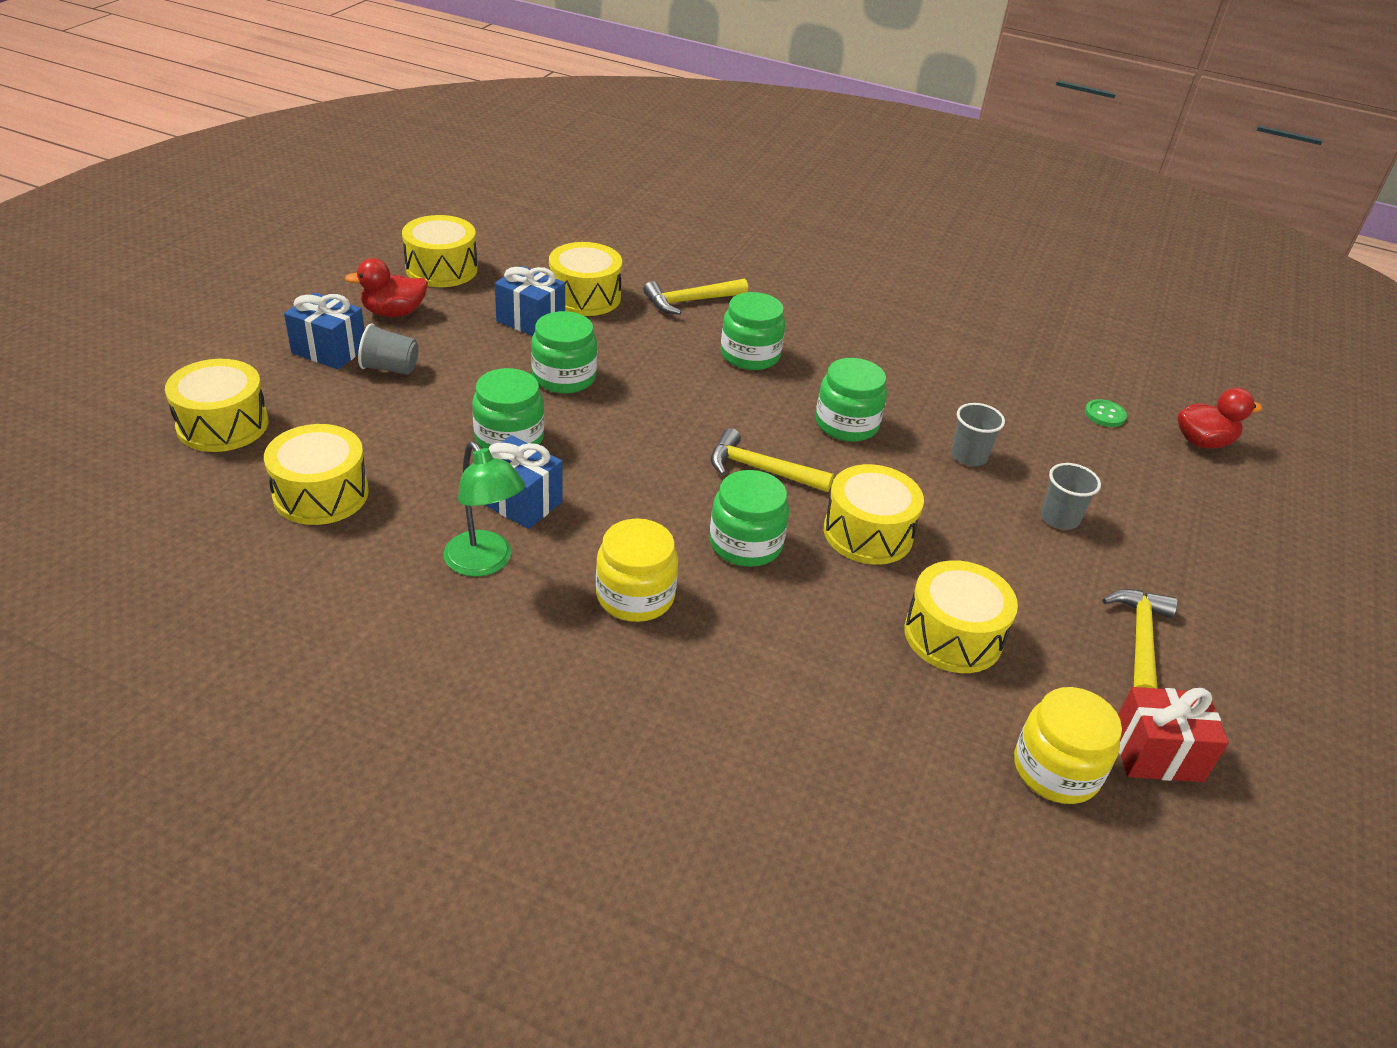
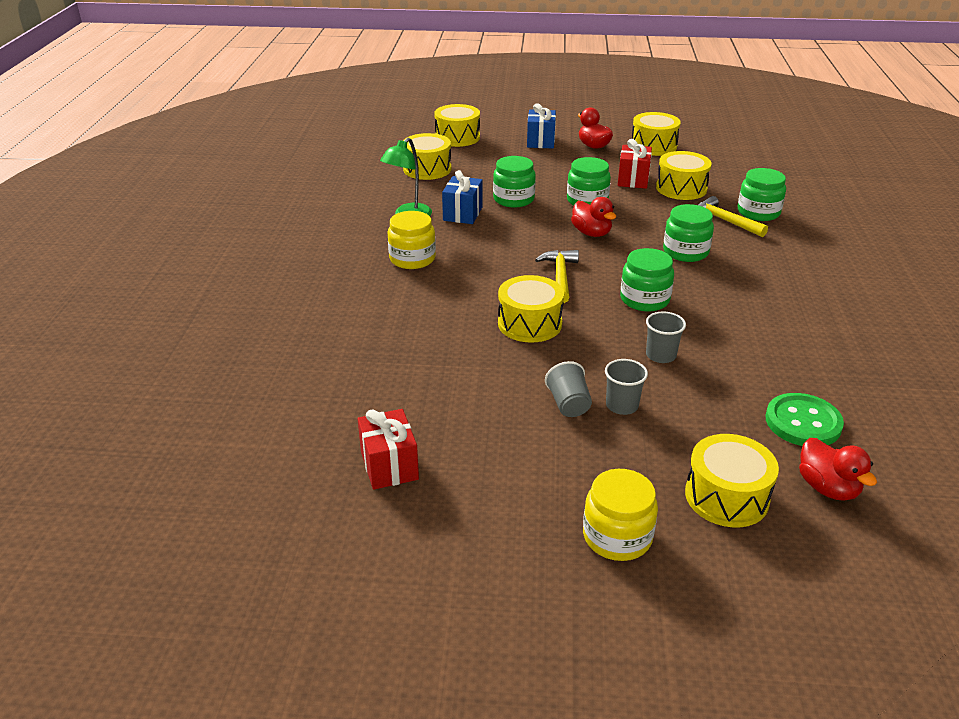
camera: 75 degrees right, 5 degrees down
grey cup [358,323,419,375] -> grey cup moved to [545,361,592,417]
blue gift [495,266,565,336] -> red gift [618,139,652,189]
green jar [710,470,789,567] -> green jar moved to [737,168,786,221]
yellow drum [904,560,1018,673] -> yellow drum moved to [685,434,779,527]
yellow jar [1014,687,1122,804] -> yellow jar moved to [583,469,658,561]
green button [1085,399,1127,427] -> green button [766,393,844,446], size x1.89
yellow hammer [1102,589,1178,689] -> none
none -> red duck [571,197,616,237]

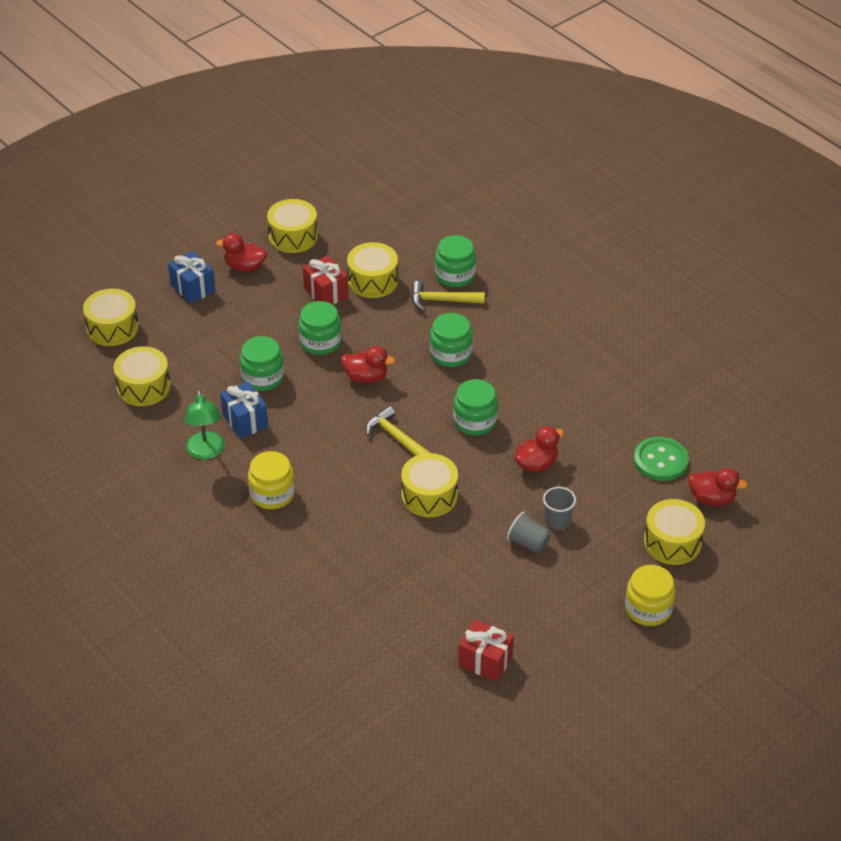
camera: 45 degrees left, 10 degrees up
grey cup [646,311,686,363] -> red duck [515,426,564,473]

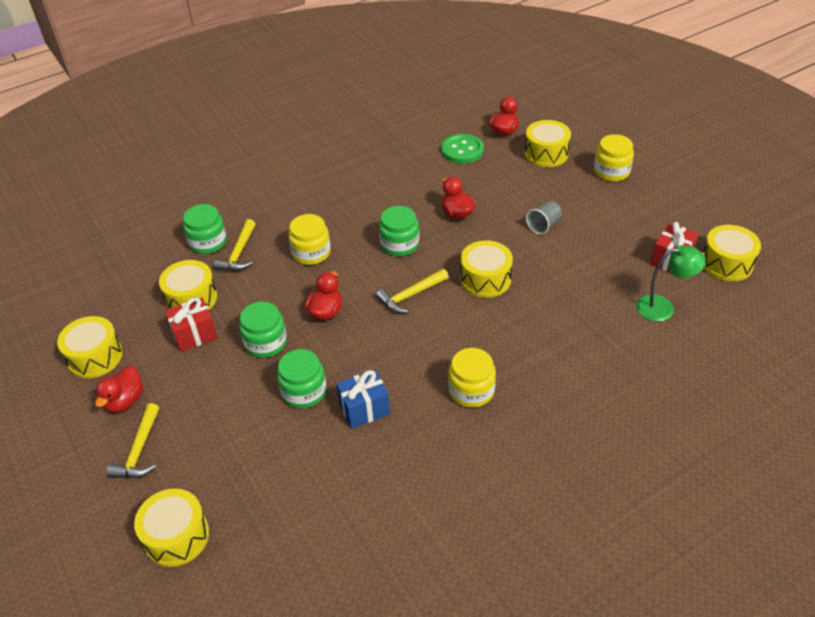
camera: 80 degrees left, 0 degrees up
yellow drum [114,346,171,406] -> yellow drum moved to [702,225,761,281]
blue gift [168,251,216,304] -> yellow hammer [107,403,159,478]
green lamp [184,389,224,460] -> green lamp moved to [636,245,706,321]
green jar [430,313,473,367] -> yellow jar [288,214,331,265]
grey cup [543,487,576,530] -> none

